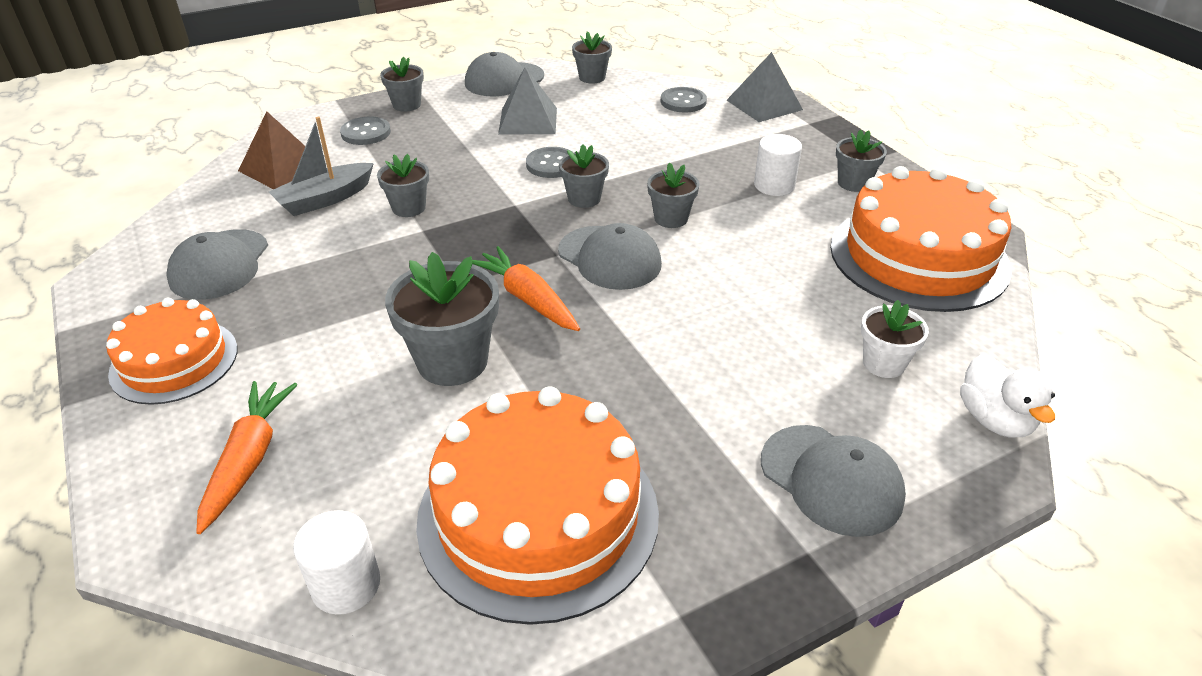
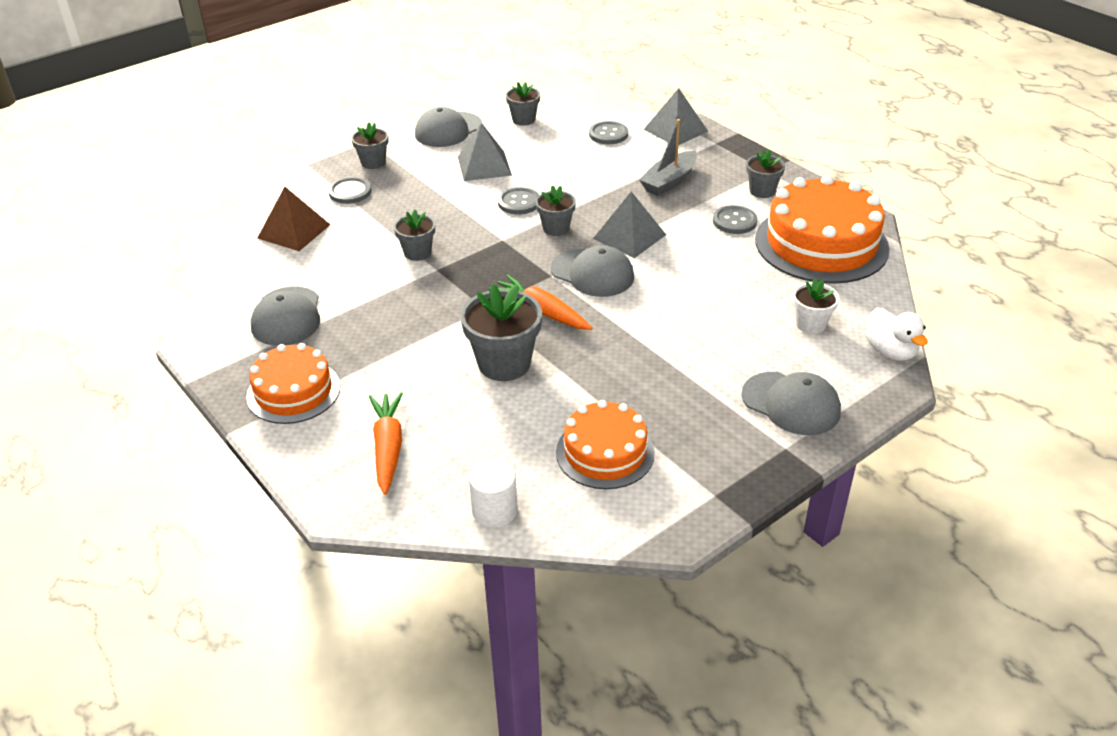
camera: 10 degrees left, 0 degrees up
grey boat [269,117,374,216] -> grey boat moved to [639,119,697,196]
orange cake [416,386,659,625] -> orange cake [556,400,655,489], size x0.60
grey flower pot [647,162,700,228] -> grey pyramid [593,192,666,258]
white cylinder [754,134,802,196] -> none
none -> grey button [713,205,757,234]

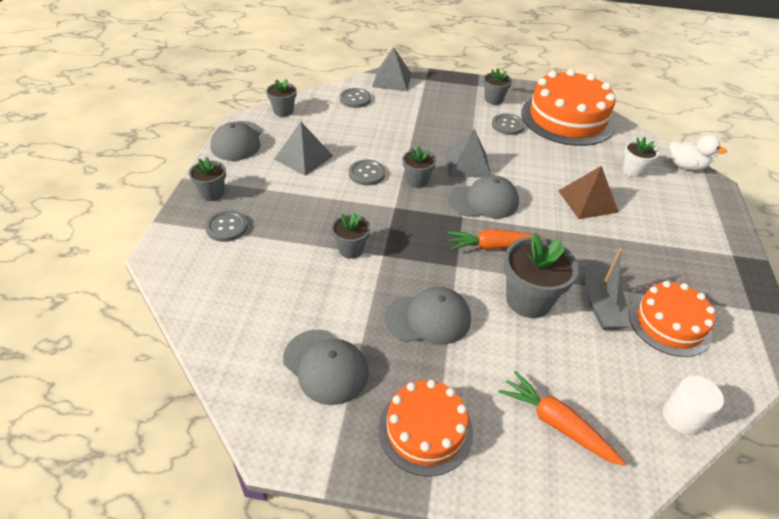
camera: 45 degrees left, 5 degrees up
brown pyramid [257,187,330,251] -> brown pyramid moved to [559,166,619,219]
grey boat [639,119,697,196] -> grey boat moved to [585,248,631,330]
grey cap [742,372,841,435] -> grey cap moved to [385,287,471,345]

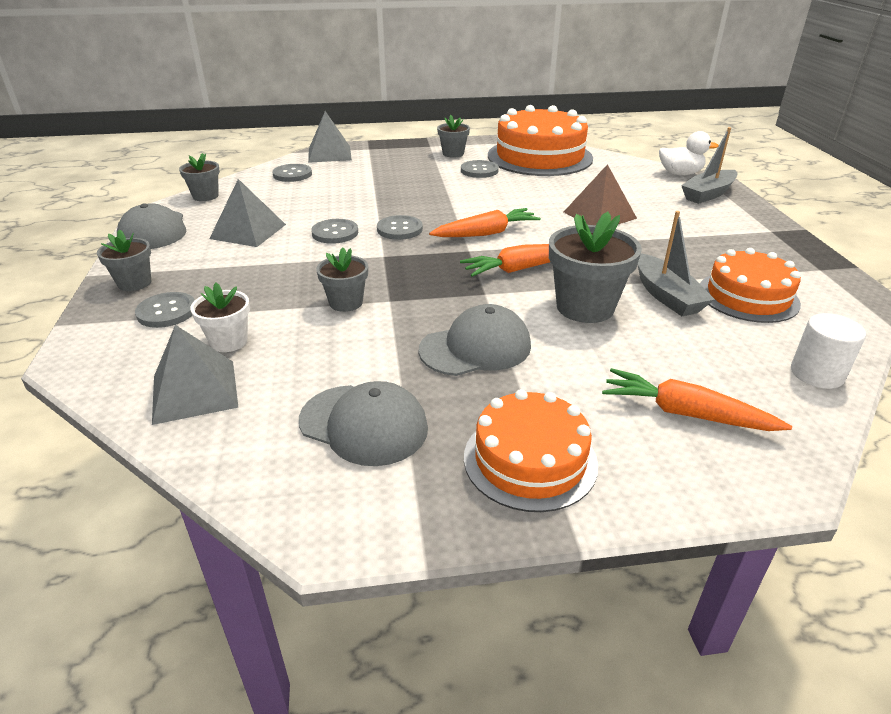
camera: 15 degrees left, 10 degrees down
grey flower pot [403,146,436,188] -> grey button [377,215,423,240]
grey pyramid [446,129,491,178] -> grey pyramid moved to [152,325,239,425]
grey cap [448,175,519,219] -> orange carrot [429,208,541,237]
white flower pot [623,137,659,177] -> white flower pot moved to [190,283,250,352]
none -> grey boat [681,127,738,204]

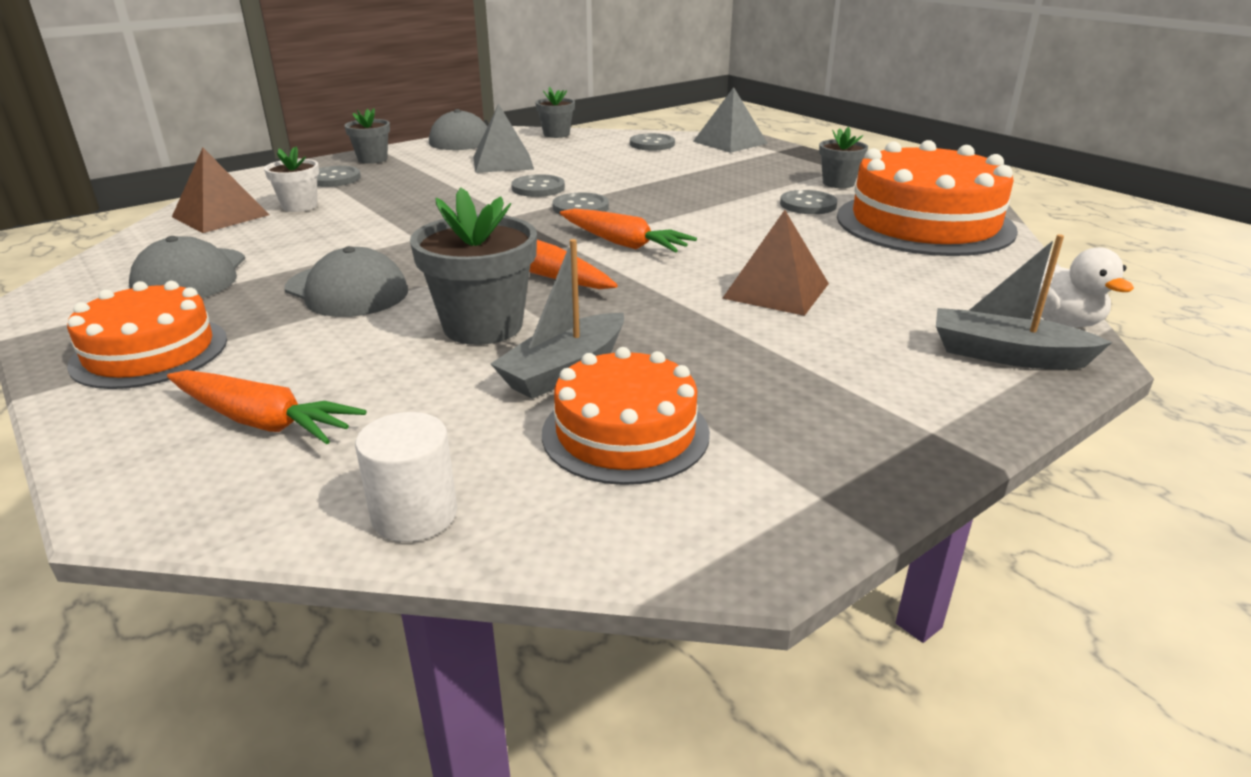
camera: 60 degrees right, 5 degrees down
grey pyramid [152,325,239,425] -> brown pyramid [172,148,269,233]
grey flower pot [316,248,368,312] -> none
orange carrot [602,368,792,431] -> orange carrot turned 120 degrees clockwise [167,370,367,444]

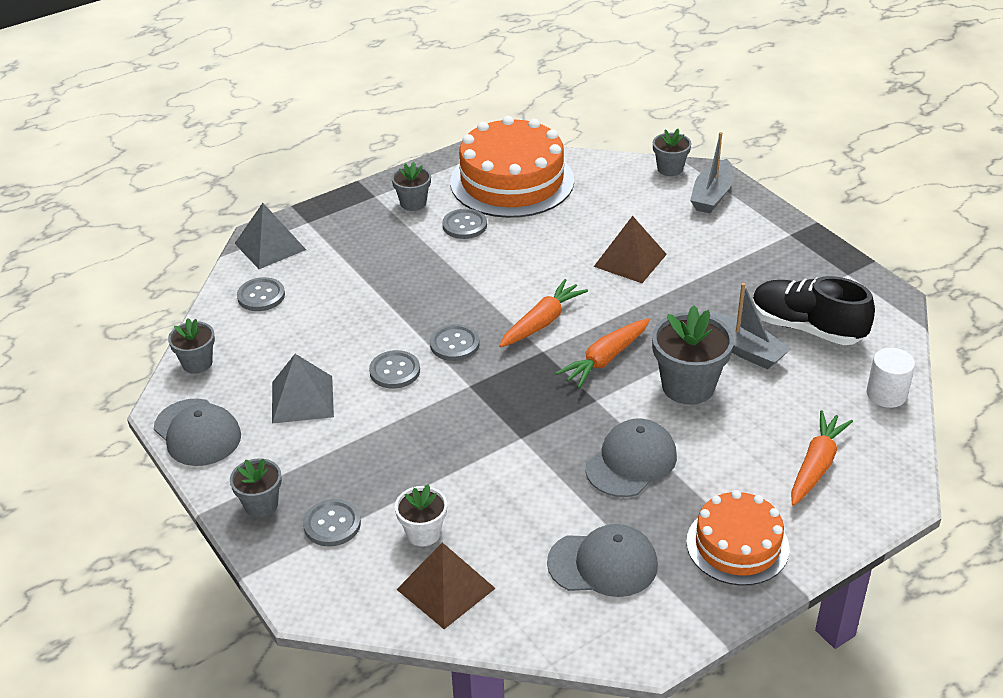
camera: 85 degrees left, 10 degrees up
orange cake [542,347,710,485] -> black shoe [752,276,875,345]
white duck [1033,247,1134,328] -> grey flower pot [653,129,691,176]

